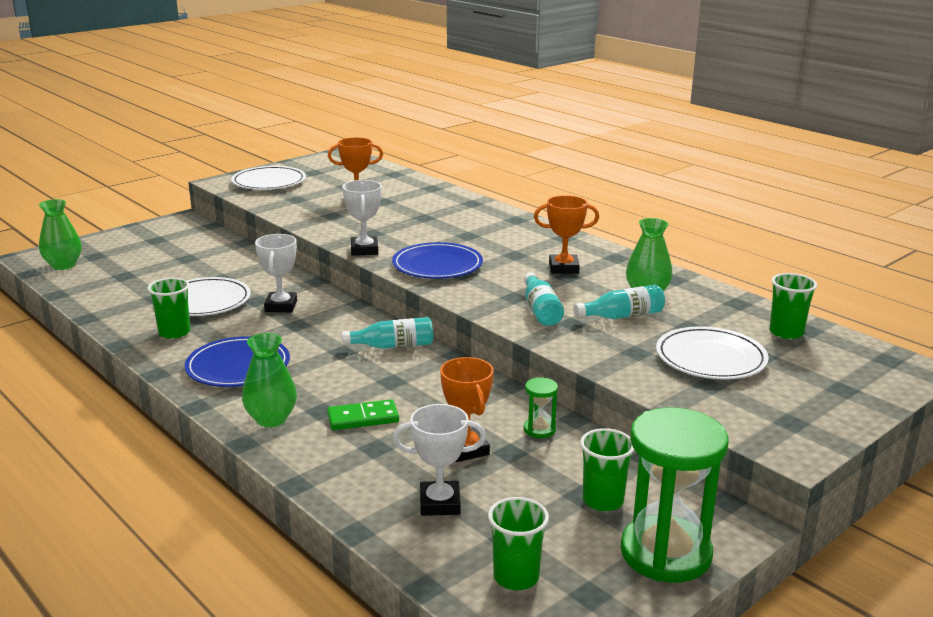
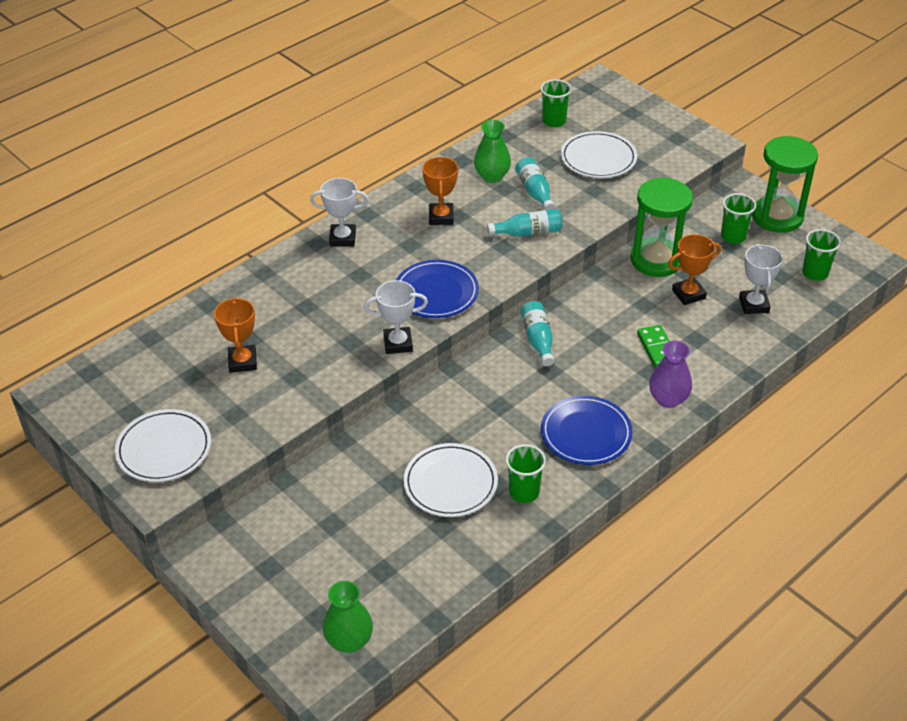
camera: 90 degrees left, 20 degrees up
green vase [242,333,297,427] -> purple vase [649,341,692,408]
white trophy [255,234,297,312] -> white trophy moved to [310,178,369,247]
green hourglass [524,377,558,438] -> green hourglass [630,178,693,277], size x2.32

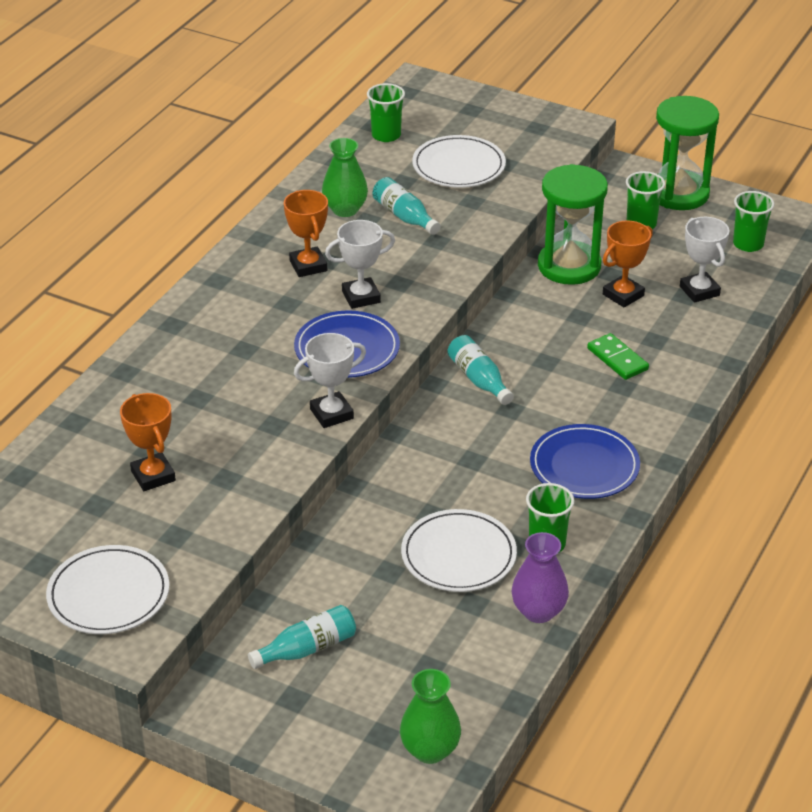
camera: 20 degrees left, 5 degrees down
white trophy [310,178,369,247] -> white trophy moved to [325,220,395,309]
turquoise bottle [487,209,562,237] -> turquoise bottle moved to [248,605,356,669]
purple vase [649,341,692,408] -> purple vase moved to [511,532,569,623]

